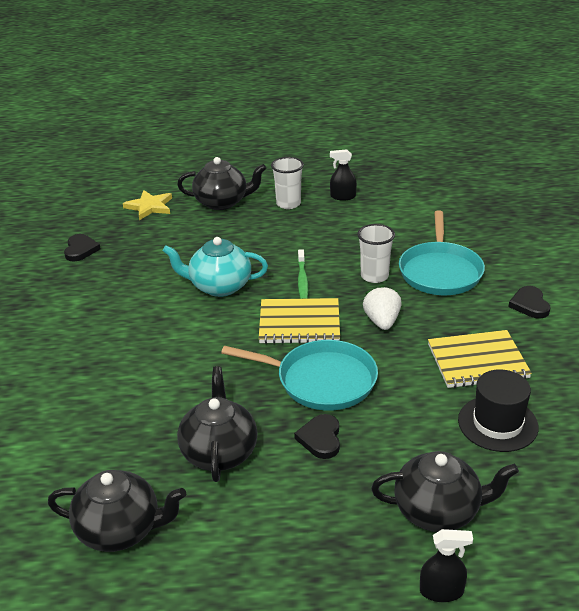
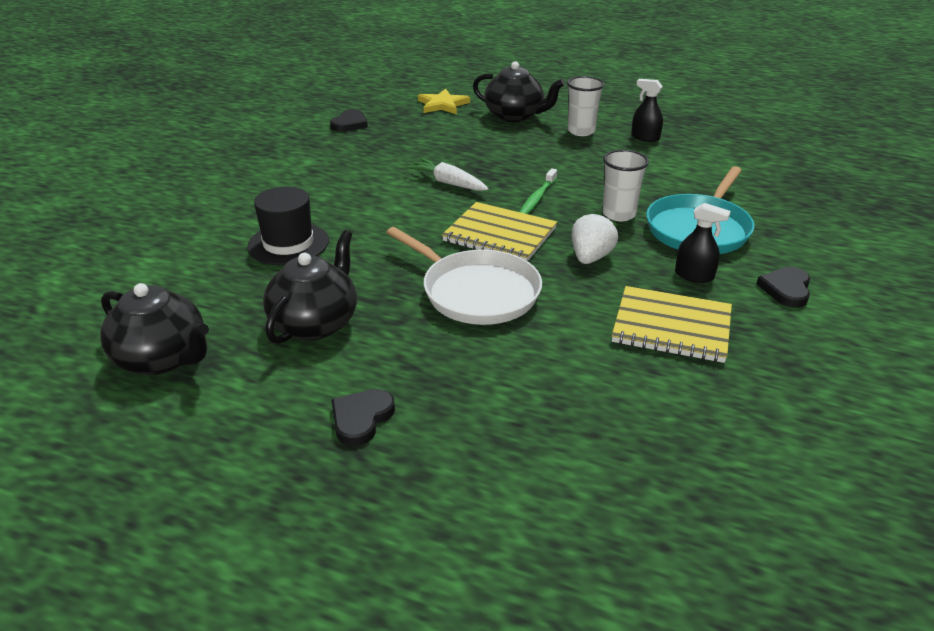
camera: 25 degrees right, 0 degrees up
turquoise teapot [163,237,268,297] -> white carrot [406,158,489,191]
turquoise pan [221,340,378,411] -> white pan [386,227,542,325]
black heart [294,414,340,459] -> black heart moved to [331,389,395,446]
black teapot [371,451,519,532] -> none
black spray bottle [420,529,473,602] -> black spray bottle moved to [675,203,731,283]
black hat [458,369,539,452] -> black hat moved to [247,186,329,265]

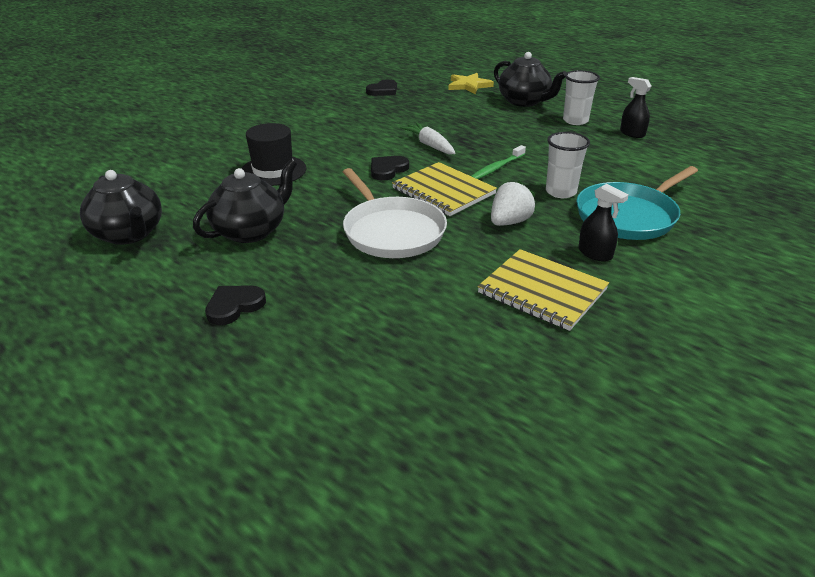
camera: 20 degrees right, 0 degrees up
black heart [757,267,810,308] -> black heart moved to [371,156,409,181]

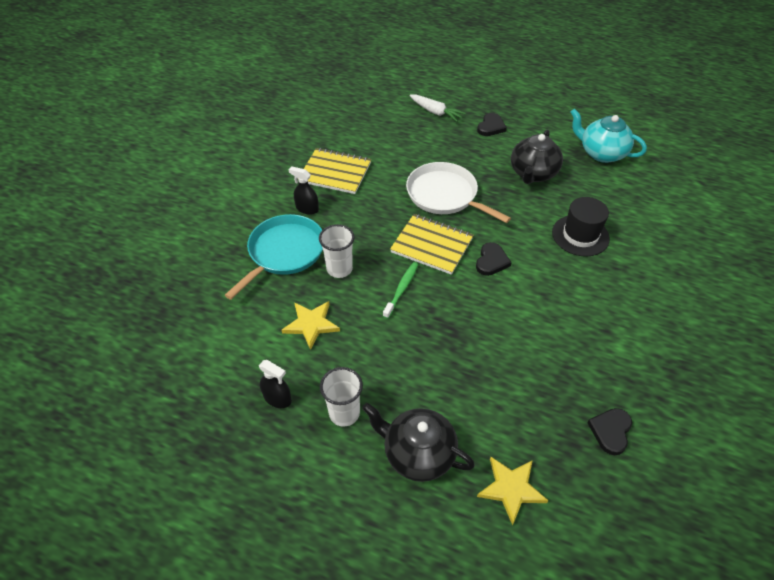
camera: 160 degrees right, 15 degrees up
black teapot [80,170,162,245] -> turquoise teapot [570,109,647,163]
white carrot [400,122,456,154] -> white carrot moved to [409,94,466,122]
white strawberry [491,180,536,226] -> none
none -> yellow star [281,301,340,350]

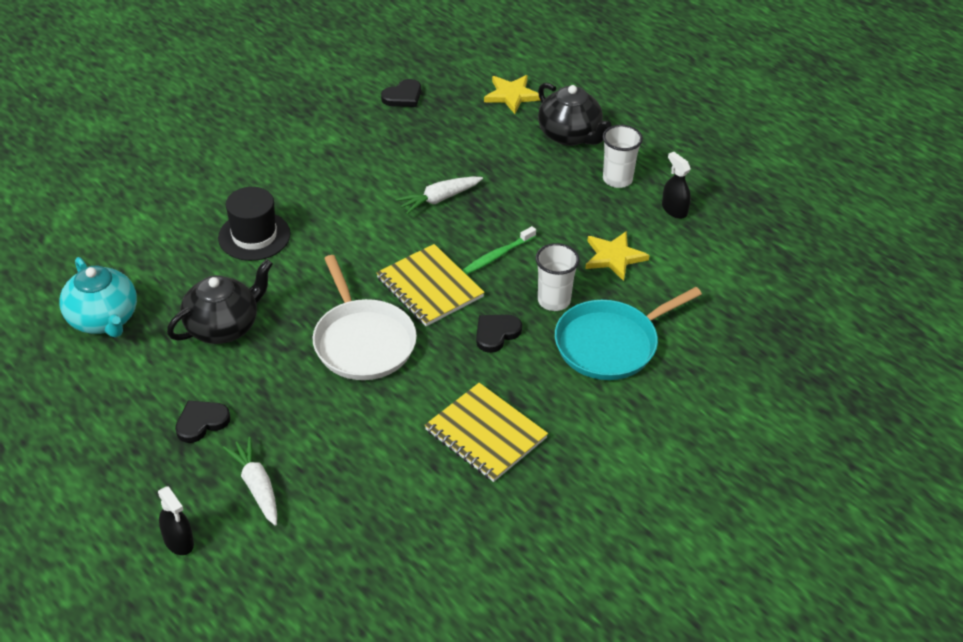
camera: 155 degrees left, 5 degrees down
black spray bottle [289,166,319,215] -> black spray bottle moved to [158,486,194,555]
black heart [476,242,512,276] -> black heart moved to [476,315,522,353]
none -> white carrot [395,176,483,214]

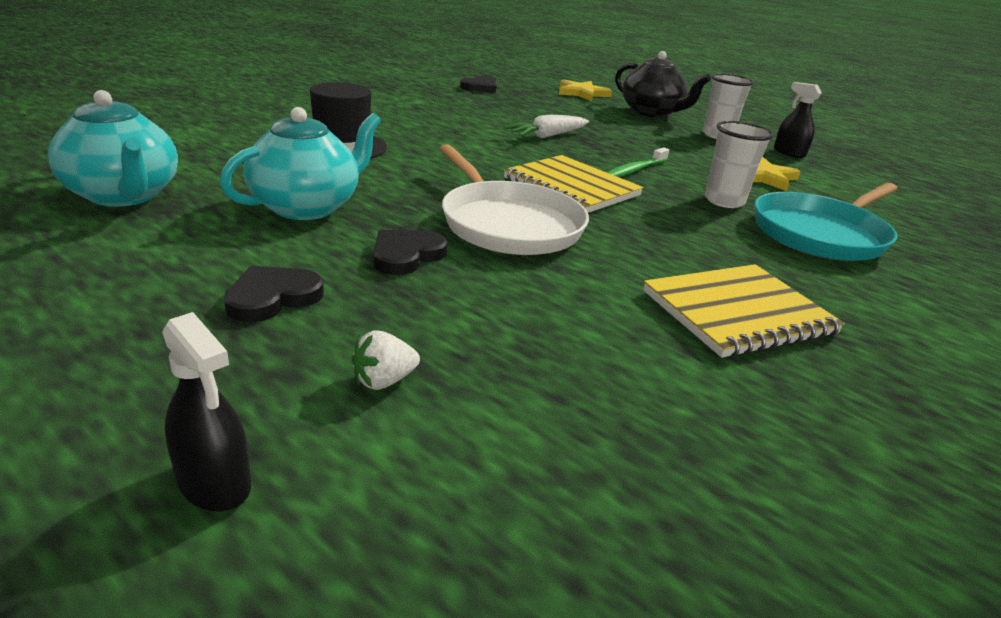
camera: 10 degrees left, 15 degrees down
black teapot [167,259,273,344] -> turquoise teapot [220,107,381,220]
white carrot [223,437,277,526] -> white strawberry [352,330,420,390]
yellow notebook [425,383,548,482] -> yellow notebook turned 60 degrees counterclockwise [643,264,845,358]
black heart [476,315,522,353] -> black heart moved to [373,230,448,275]

